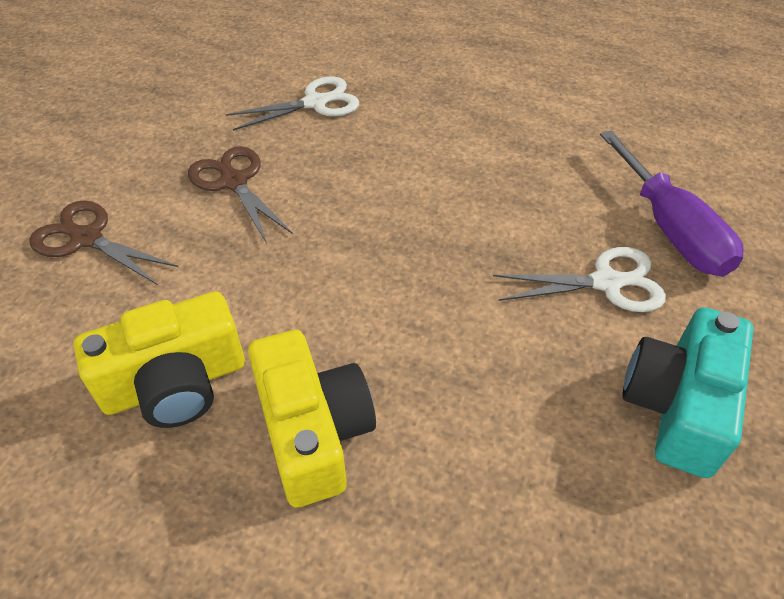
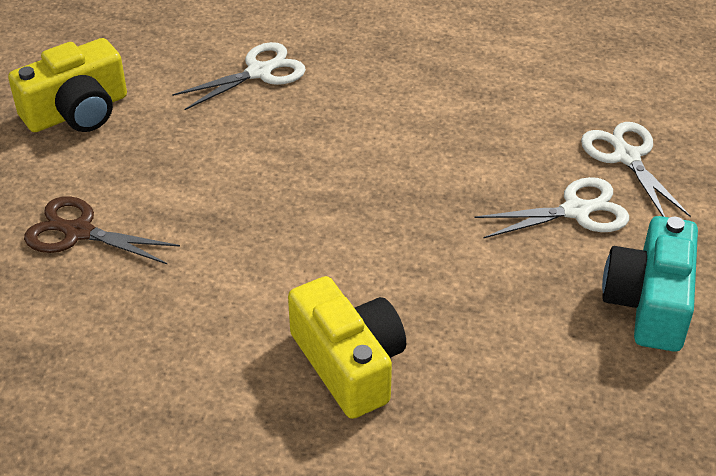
camera: 10 degrees left, 5 degrees down
yellow camera [74,291,245,428] -> yellow camera moved to [8,38,127,132]
brown scissors [188,146,293,243] -> none
purple screwdriver [600,130,744,277] -> white scissors [581,122,691,217]

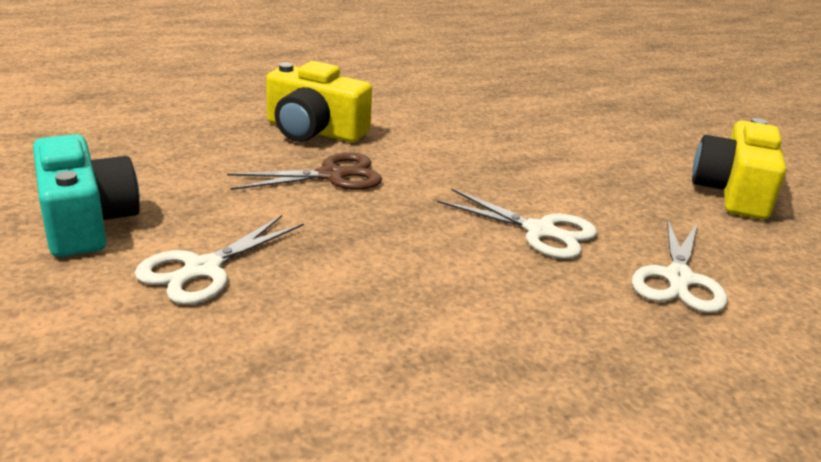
camera: 140 degrees right, 15 degrees down
brown scissors [24,196,180,264] -> brown scissors moved to [227,153,382,190]
white scissors [581,122,691,217] -> white scissors moved to [437,188,597,259]

